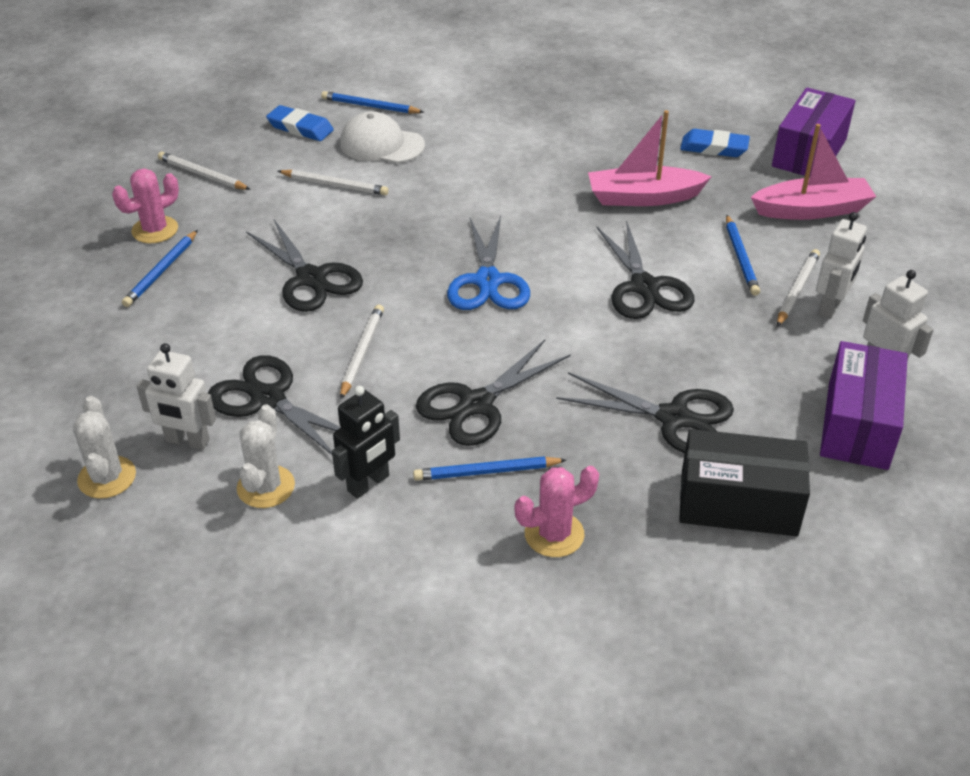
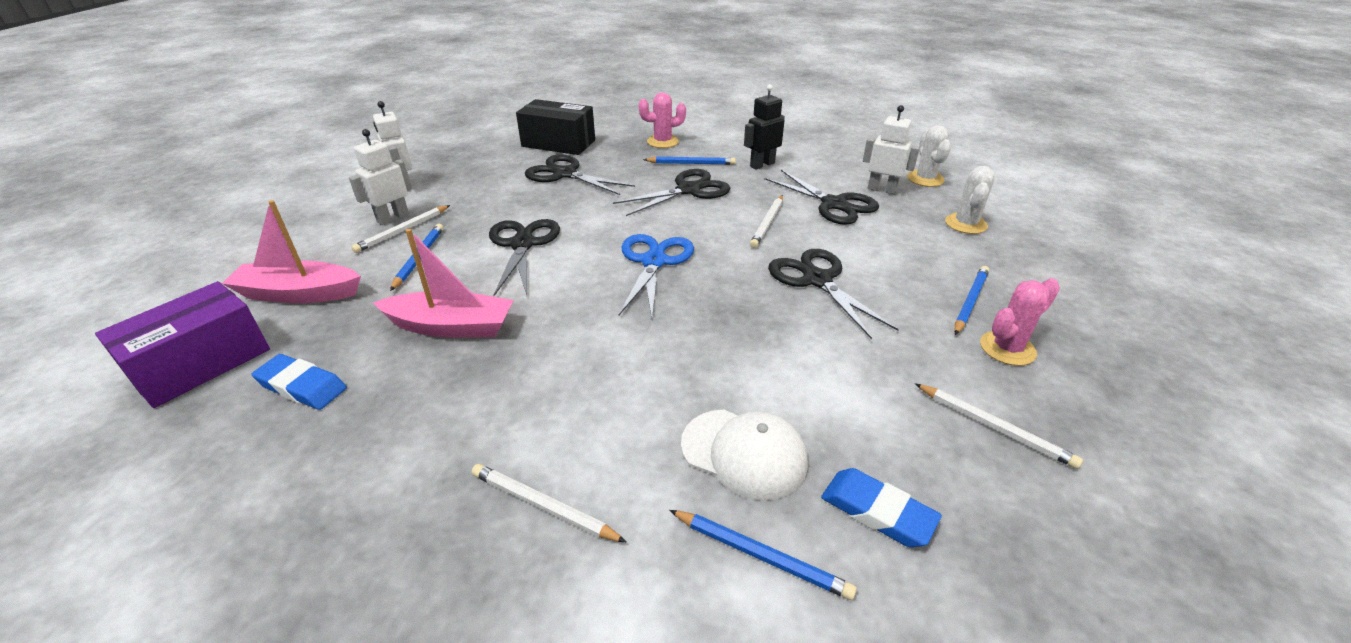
camera: 170 degrees left, 5 degrees down
white cactus [237,404,295,508] -> white cactus moved to [945,166,995,234]
white pencil [278,170,389,195] -> white pencil moved to [472,464,627,543]
purple box [820,341,908,470] -> none

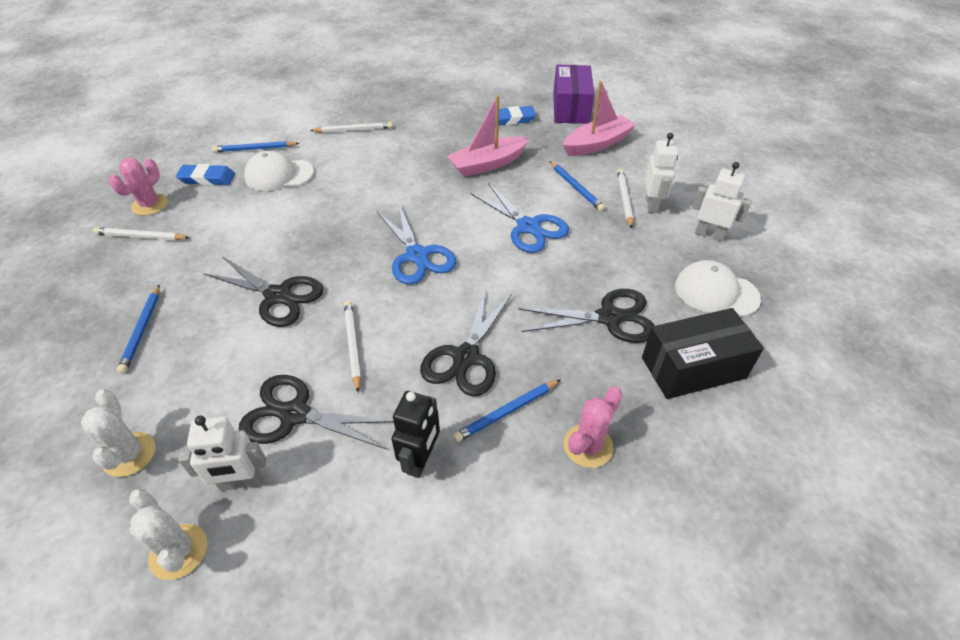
camera: 145 degrees right, 10 degrees up
black scissors [489,219,560,296] -> blue scissors [470,183,569,253]
pink cactus [980,278,1060,366] -> pink cactus moved to [109,158,168,216]
none -> white cap [675,260,761,317]

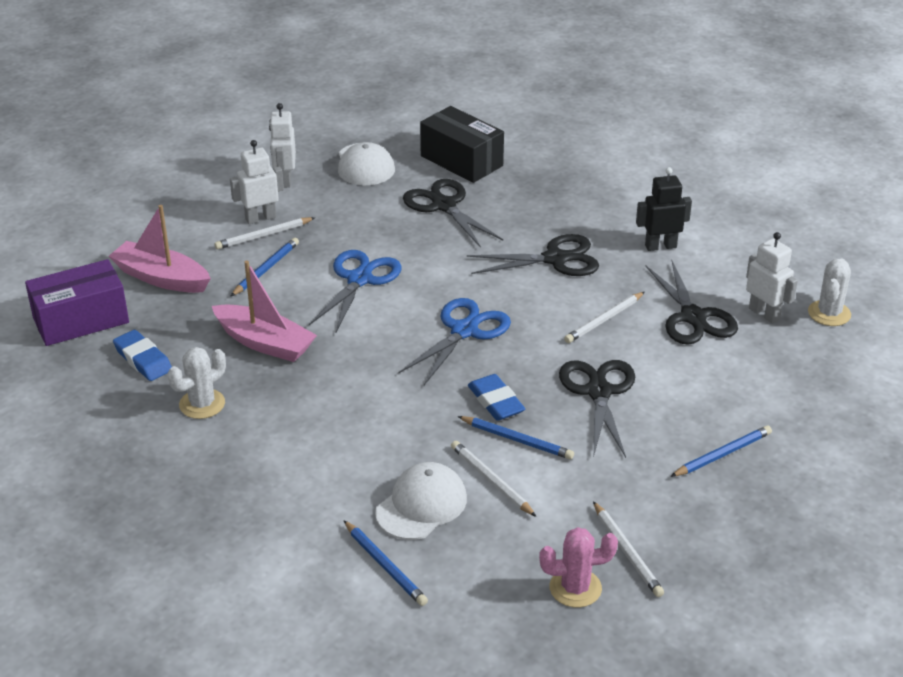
camera: 120 degrees left, 10 degrees down
white cactus [81,389,155,477] -> white cactus moved to [168,347,226,419]
blue eraser [176,164,235,185] -> blue eraser moved to [468,374,525,421]
white cap [244,151,314,191] -> white cap turned 105 degrees counterclockwise [375,462,467,540]
white pencil [310,122,393,133] -> white pencil moved to [451,441,536,517]
blue pencil [453,379,561,442] -> blue pencil moved to [458,416,574,460]
pink cactus [564,386,623,468] -> none

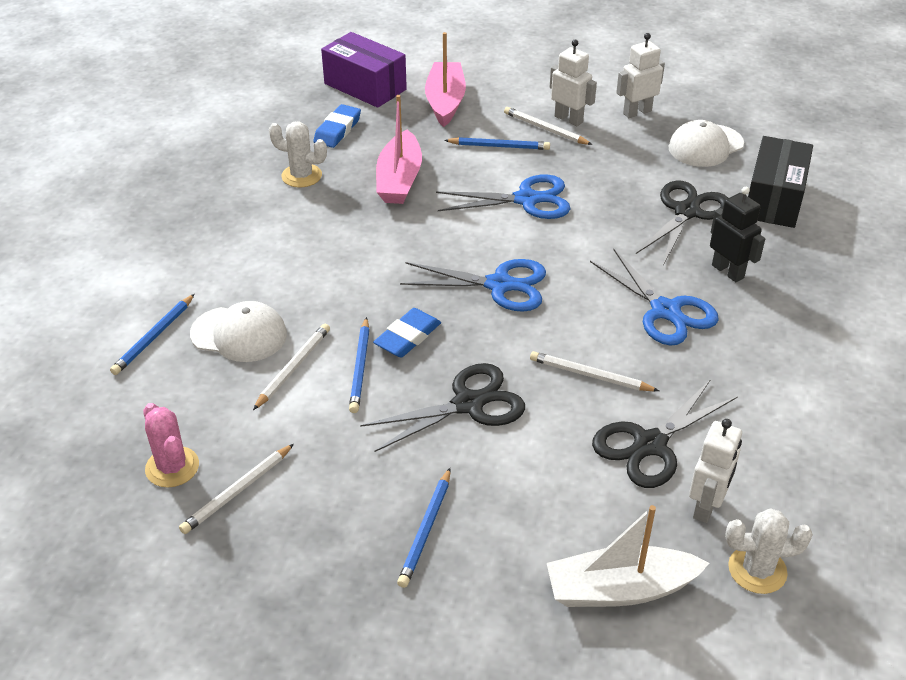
camera: 65 degrees right, 5 degrees up
black scissors [467,234,599,276] -> blue scissors [590,249,719,346]
black robot [636,167,692,251] -> black robot moved to [710,187,765,282]
blue pencil [670,425,772,477] -> blue pencil turned 75 degrees clockwise [397,468,450,588]
none -> white boat [547,505,709,607]

